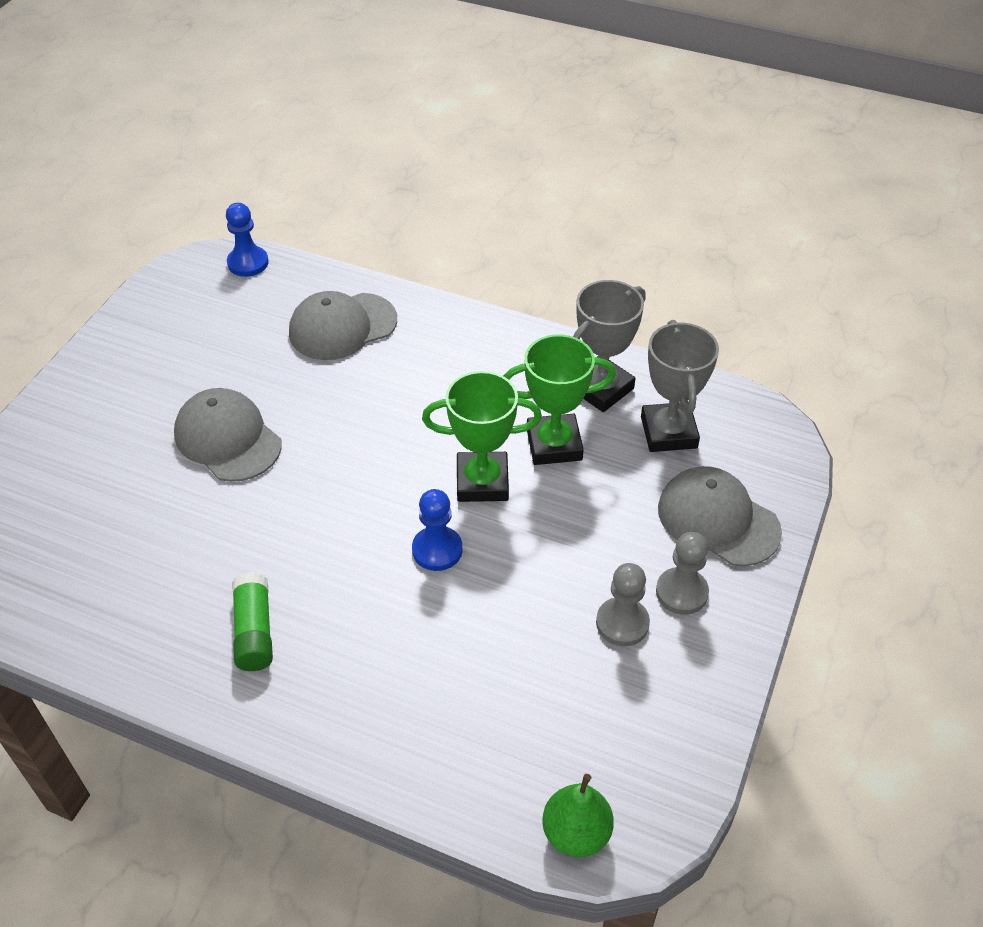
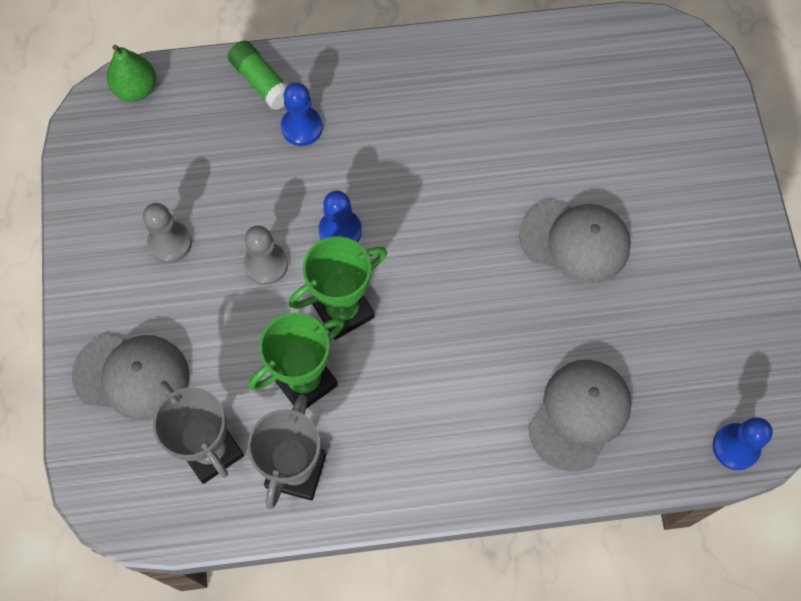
camera: 150 degrees right, 20 degrees up
green glue stick [232,572,273,671] -> green glue stick moved to [228,41,288,110]
grey pawn [656,532,709,615] -> grey pawn moved to [244,226,288,285]
none -> blue pawn [281,83,323,146]

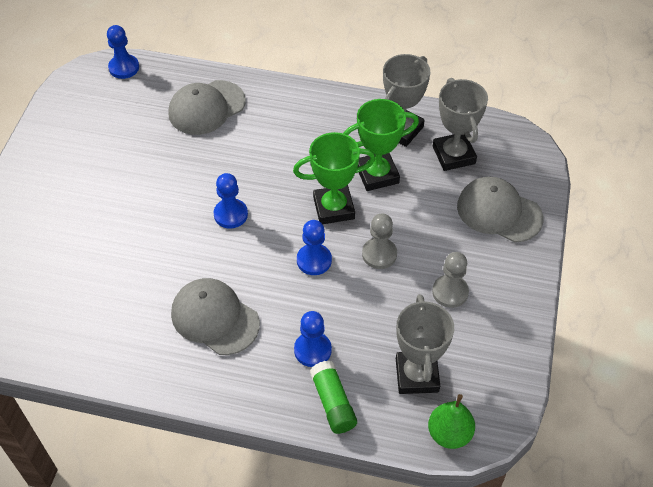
camera: 160 degrees left, 15 degrees down
grey cap [519,200,631,284] -> grey cap moved to [171,278,260,355]
none -> blue pawn [214,173,248,228]
none -> grey trophy [396,294,454,394]

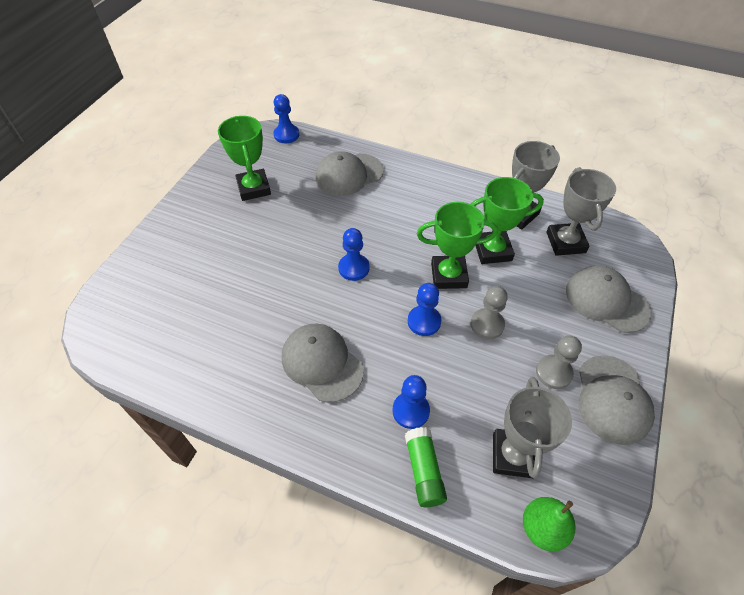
camera: 10 degrees right, 0 degrees up
none -> green trophy [218,116,271,201]
none -> grey cap [579,355,655,445]

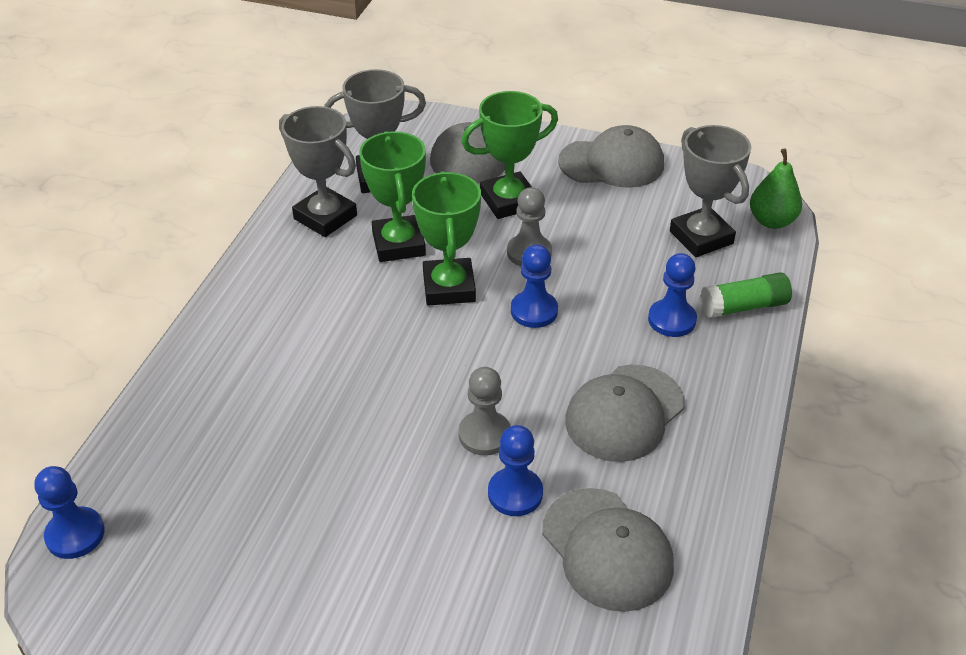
camera: 95 degrees left, 10 degrees down
green trophy [218,116,271,201] -> green trophy moved to [461,91,558,219]
grey cap [316,151,384,196] -> grey cap moved to [542,488,674,612]
blue pawn [338,228,369,281] -> blue pawn moved to [488,425,543,516]
grey trophy [493,377,572,479] -> grey trophy turned 60 degrees clockwise [670,125,751,257]
grey pawn [536,335,582,389] -> grey pawn moved to [458,367,511,456]

